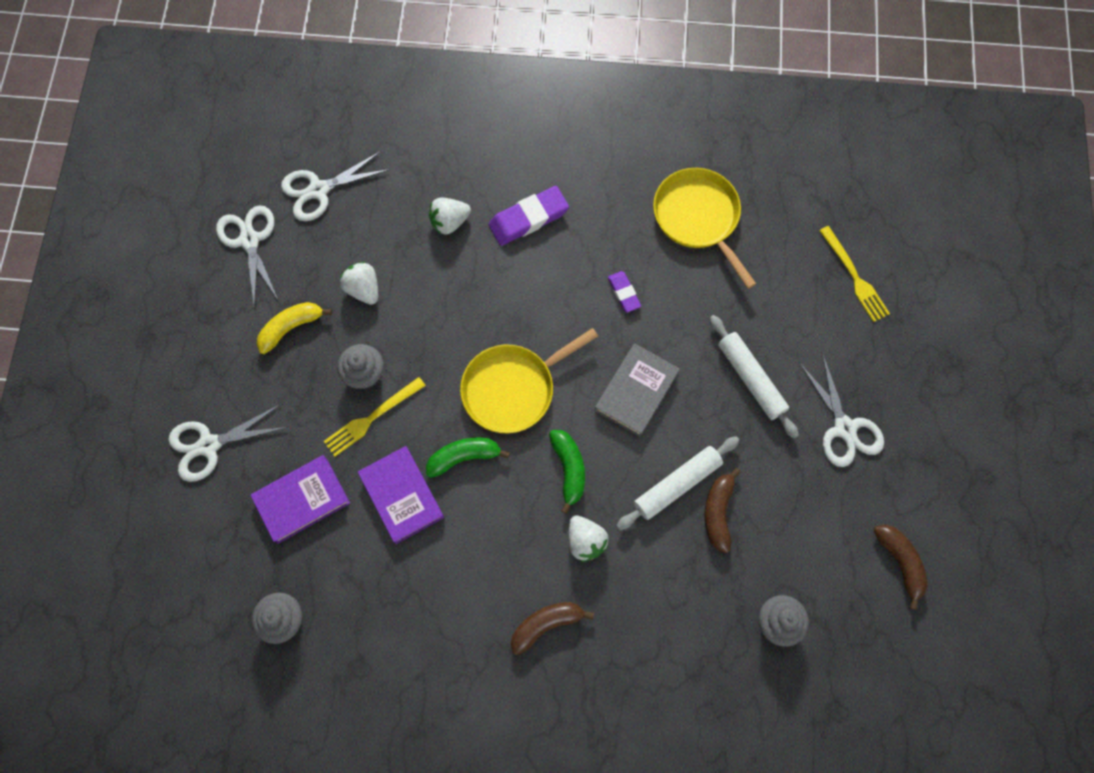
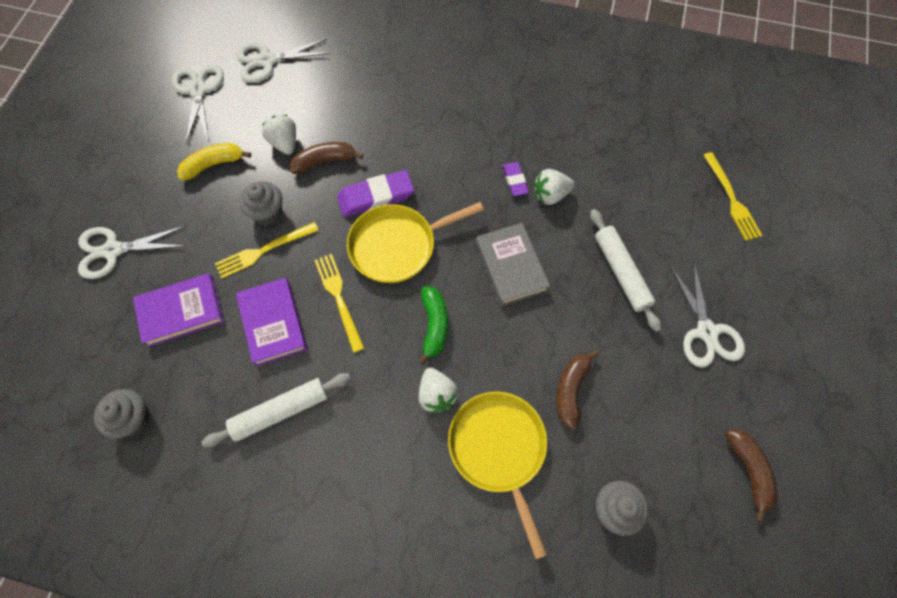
camera: 10 degrees right, 5 degrees down
green banana [426,437,510,478] -> yellow fork [315,254,364,353]
white strawberry [429,198,471,235] -> white strawberry moved to [534,169,575,205]
purple eraser [488,186,569,246] -> purple eraser moved to [337,170,414,217]
brown banana [511,602,594,655] -> brown banana moved to [290,142,364,174]
grey book [595,343,680,437] -> grey book turned 60 degrees counterclockwise [476,223,550,306]
white rolling pin [616,436,740,530] -> white rolling pin moved to [201,373,350,447]
yellow pan [653,168,756,289] -> yellow pan moved to [448,392,547,559]

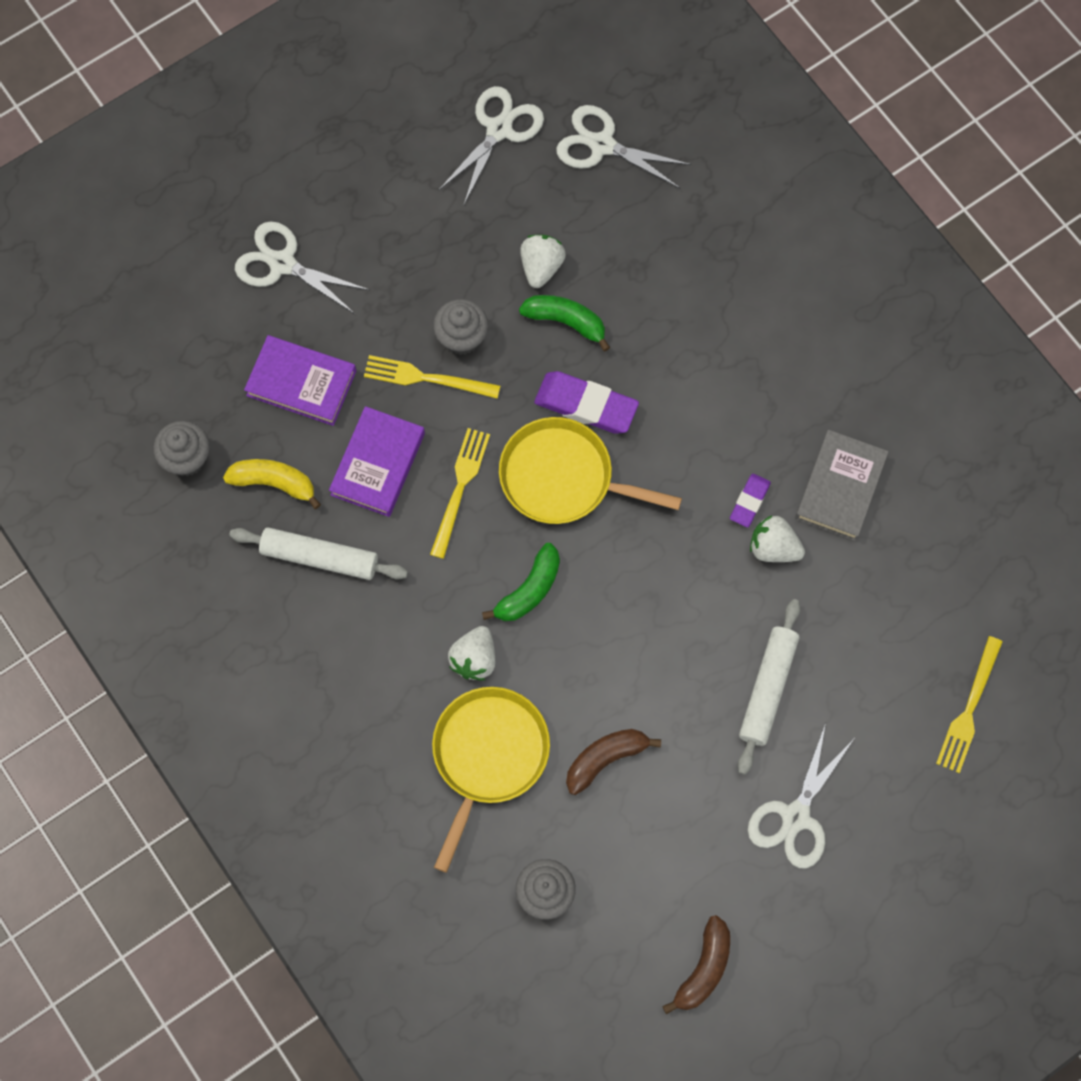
camera: 40 degrees right, 5 degrees up
yellow banana [177,143,251,181] -> yellow banana moved to [223,459,321,509]
brown banana [290,142,364,174] -> green banana [519,295,610,351]
grey book [476,223,550,306] -> grey book moved to [795,430,889,541]

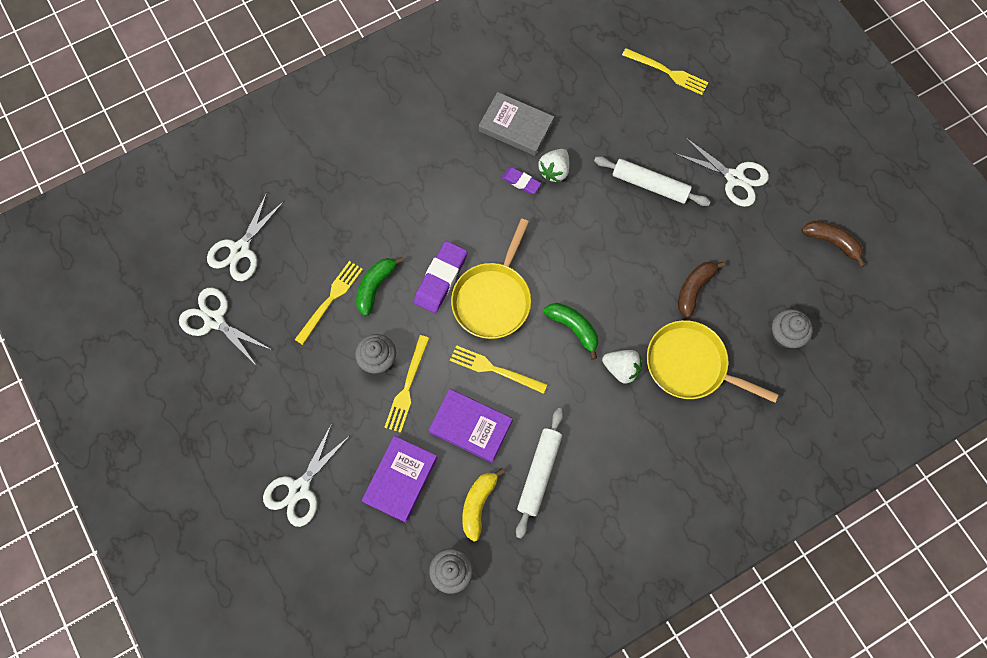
camera: 85 degrees left, 0 degrees up
white strawberry [520,235,566,288] -> yellow fork [295,261,363,345]
brown banana [566,729,661,795] -> brown banana turned 60 degrees clockwise [678,261,726,318]

